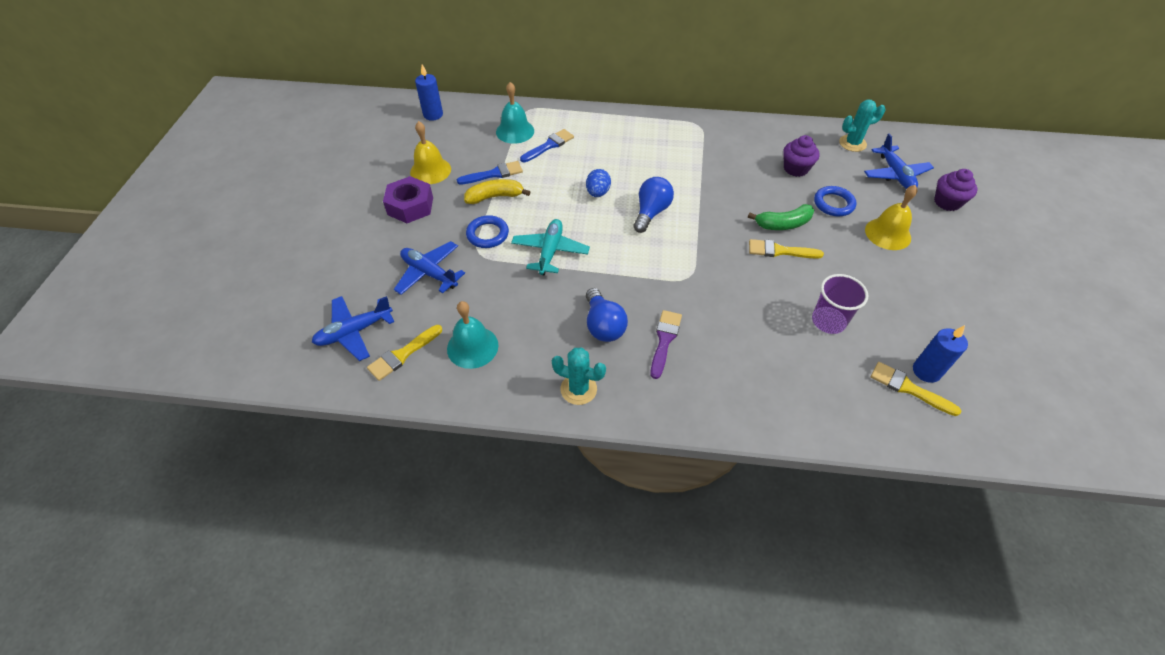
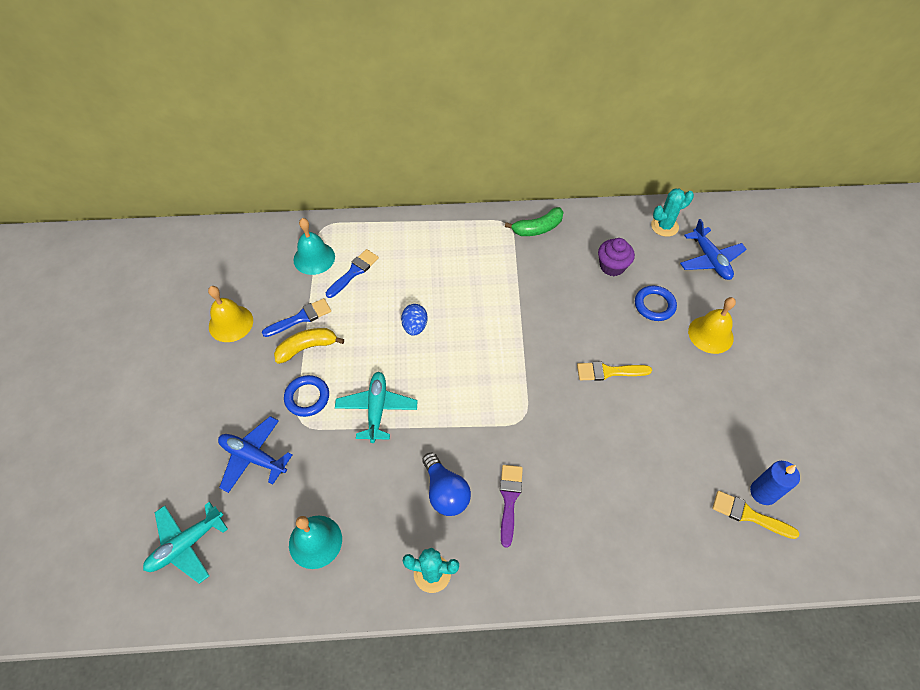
camera: 10 degrees left, 5 degrees up
blue plane [312,296,394,361] -> turquoise plane [143,502,228,584]
yellow brush [367,325,442,381] -> none
purple nut [383,176,433,223] -> none
blue candle [415,64,443,121] -> none
blue light bulb [633,177,674,233] -> none
green banana [748,204,814,230] -> green banana moved to [505,207,564,236]
purple cup [812,274,868,334] -> none
purple cupcake [934,169,977,211] -> none

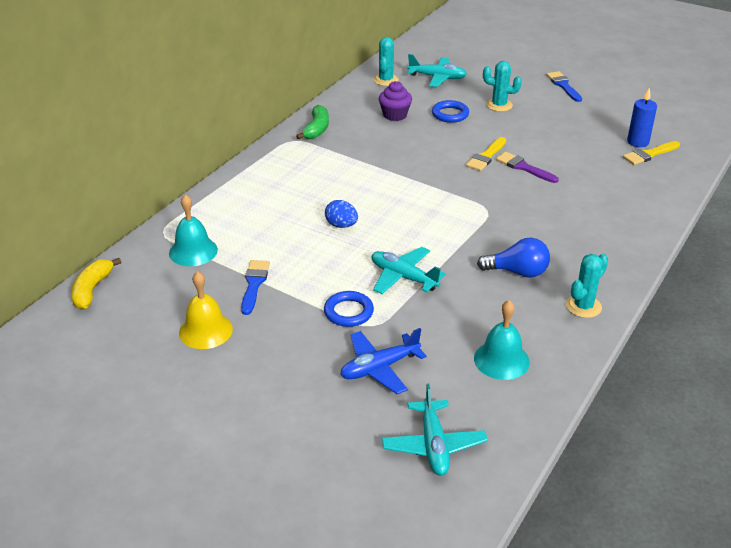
camera: 55 degrees left, 20 degrees down
yellow banana [274,328,344,364] -> yellow banana moved to [71,258,121,309]
blue brush [326,249,379,298] -> blue brush moved to [546,71,582,102]
purple brush [500,465,523,548] -> purple brush moved to [496,152,559,183]
blue plane [680,219,747,280] -> turquoise plane [408,54,467,87]
yellow bell [688,297,736,354] -> turquoise cactus [483,61,522,112]

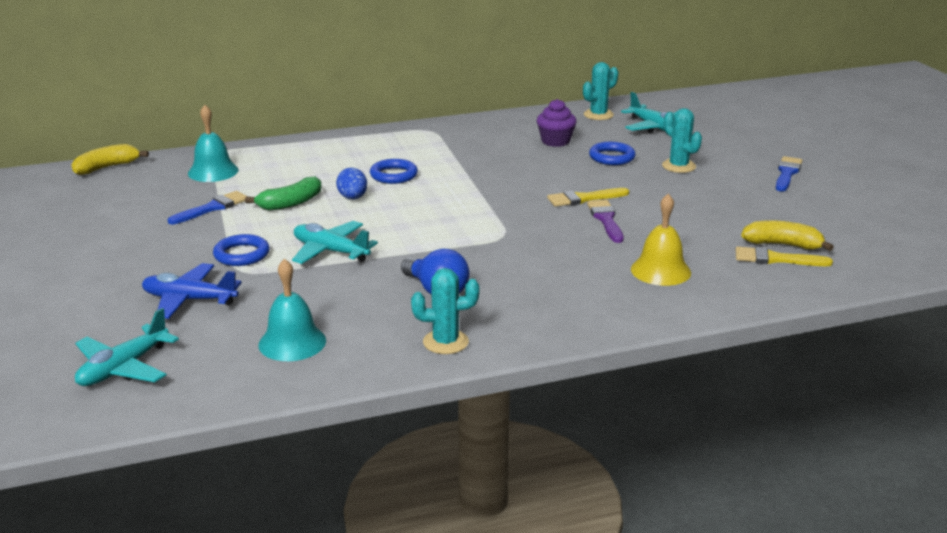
camera: 40 degrees right, 10 degrees down
yellow bell [179,271,233,349] -> yellow bell moved to [631,194,691,286]
green banana [296,105,329,140] -> green banana moved to [245,176,321,211]
turquoise plane [372,247,446,294] -> turquoise plane turned 45 degrees counterclockwise [292,221,378,264]
blue candle [627,88,657,147] -> yellow banana [741,220,834,251]
none -> blue ring [370,159,418,184]

